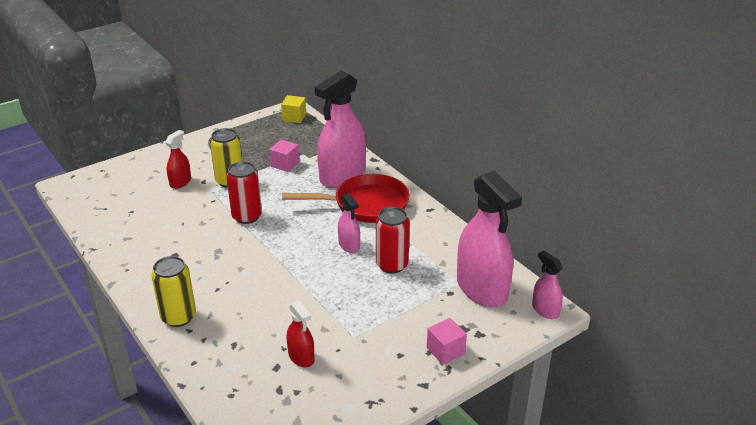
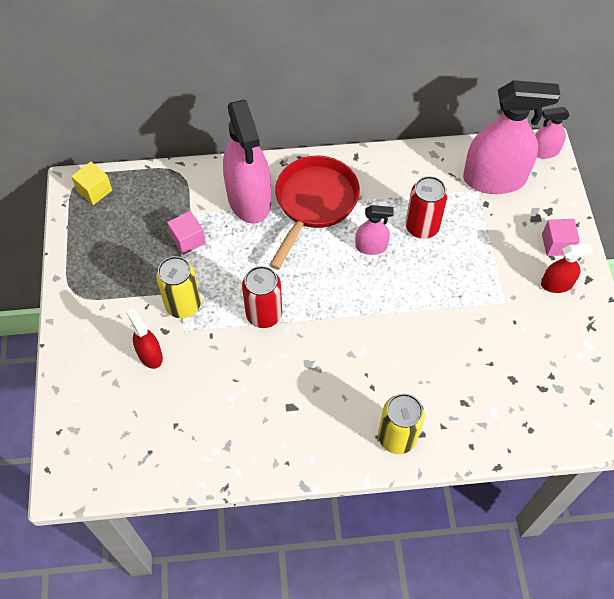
camera: 60 degrees left, 25 degrees up
red spray bottle [287,300,314,367] -> red spray bottle moved to [541,244,593,293]

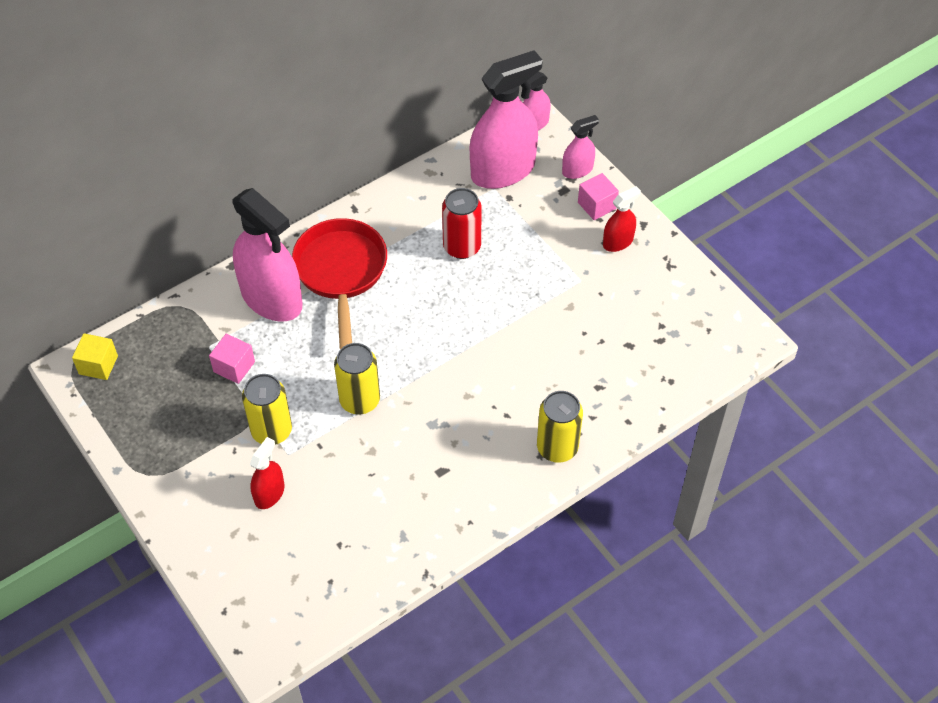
camera: 30 degrees left, 5 degrees down
red spray bottle [126,308,163,369] -> red spray bottle turned 90 degrees clockwise [250,437,284,509]
red can [242,266,282,328] -> yellow can [334,343,380,415]
pink spray bottle [355,205,393,255] -> pink spray bottle moved to [562,115,599,179]

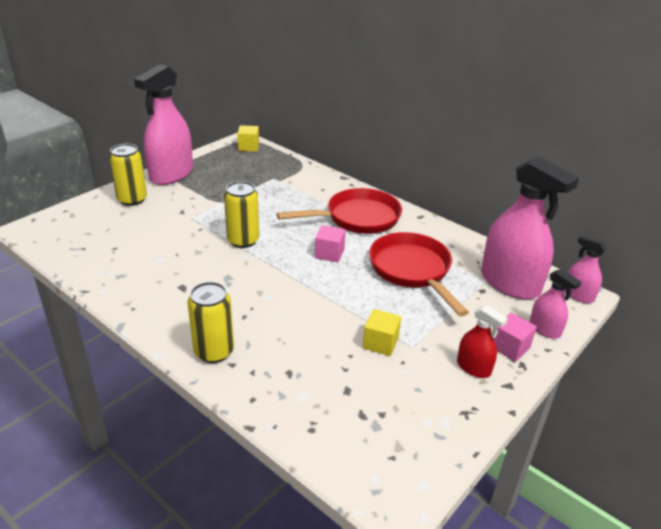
camera: 75 degrees right, 20 degrees down
pink cube [209,334,255,384] -> pink cube moved to [315,225,346,262]
pink spray bottle [232,188,303,322] -> pink spray bottle moved to [134,64,193,185]
yellow can [242,374,292,445] -> yellow can moved to [109,144,147,206]
red spray bottle [250,437,284,509] -> none
red can [442,188,482,259] -> red pan [369,232,469,317]
none -> yellow cube [363,309,401,356]

